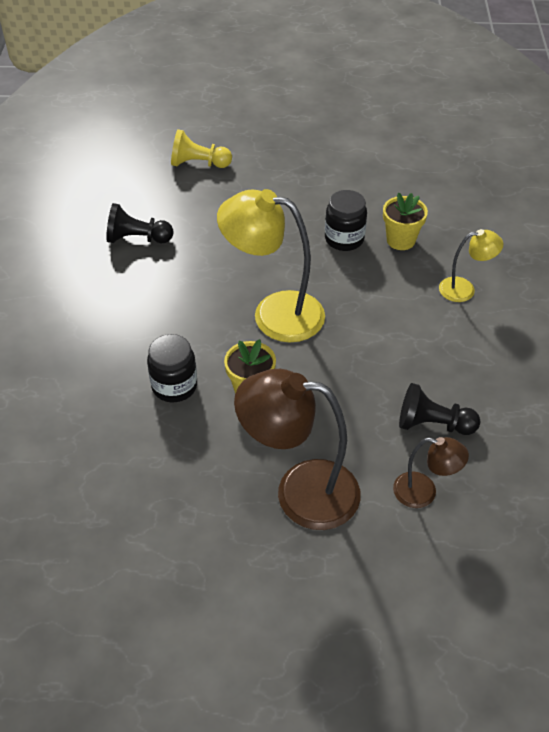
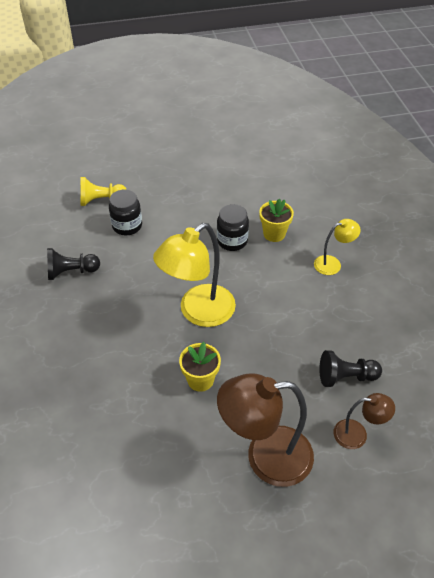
camera: 15 degrees left, 0 degrees up
black jar [147,334,197,402] -> black jar moved to [109,189,142,235]
yellow lamp [217,189,325,342] -> yellow lamp turned 45 degrees counterclockwise [153,223,236,327]

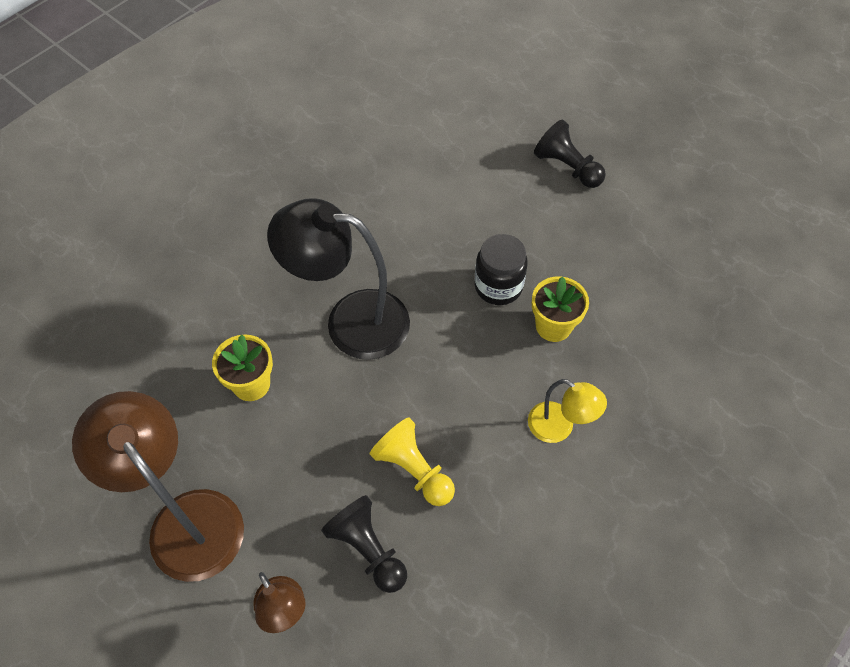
camera: 55 degrees right, 10 degrees up
black pawn [47,248,100,280] -> black pawn moved to [534,120,606,188]
yellow pawn [80,177,127,206] -> yellow pawn moved to [370,417,455,506]
black jar [109,189,142,235] -> none
yellow lamp [153,223,236,327] -> black lamp [267,198,410,360]

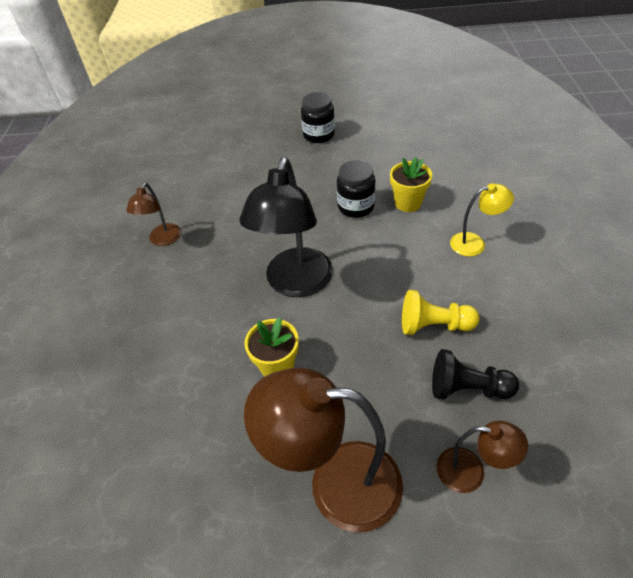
camera: 40 degrees left, 10 degrees down
black lamp [267,198,410,360] -> black lamp turned 45 degrees counterclockwise [239,157,333,297]
black pawn [534,120,606,188] -> black jar [301,92,335,143]
none -> brown lamp [126,183,181,246]

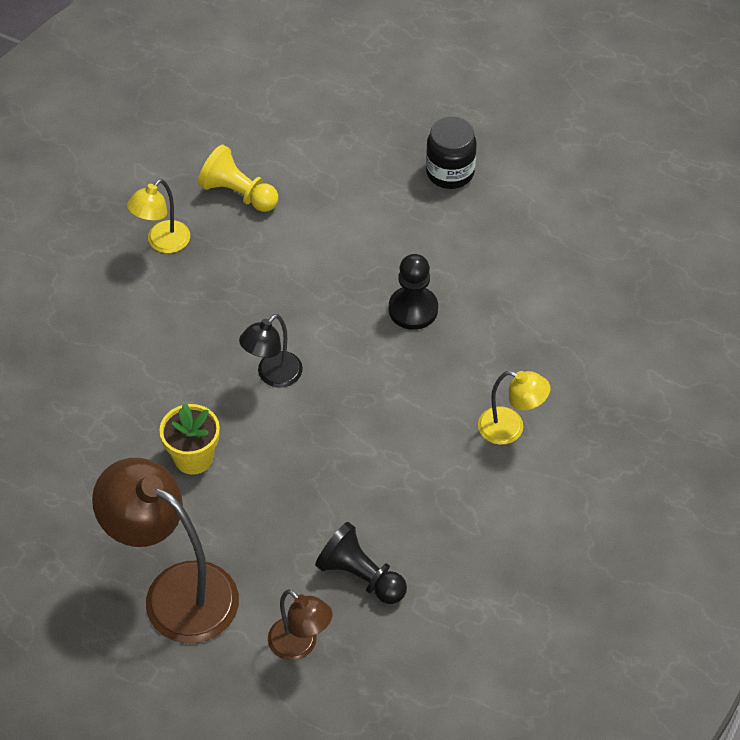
camera: 25 degrees right, 5 degrees up
brown lamp [126,183,181,246] -> yellow lamp [127,179,190,253]
black lamp [239,157,333,297] -> black lamp [239,314,303,388], size x0.52
black jar [337,160,375,218] -> black pawn [389,254,438,330]
yellow flower pot [390,157,432,212] -> none
yellow pawn [402,290,480,335] -> yellow pawn moved to [198,145,278,212]

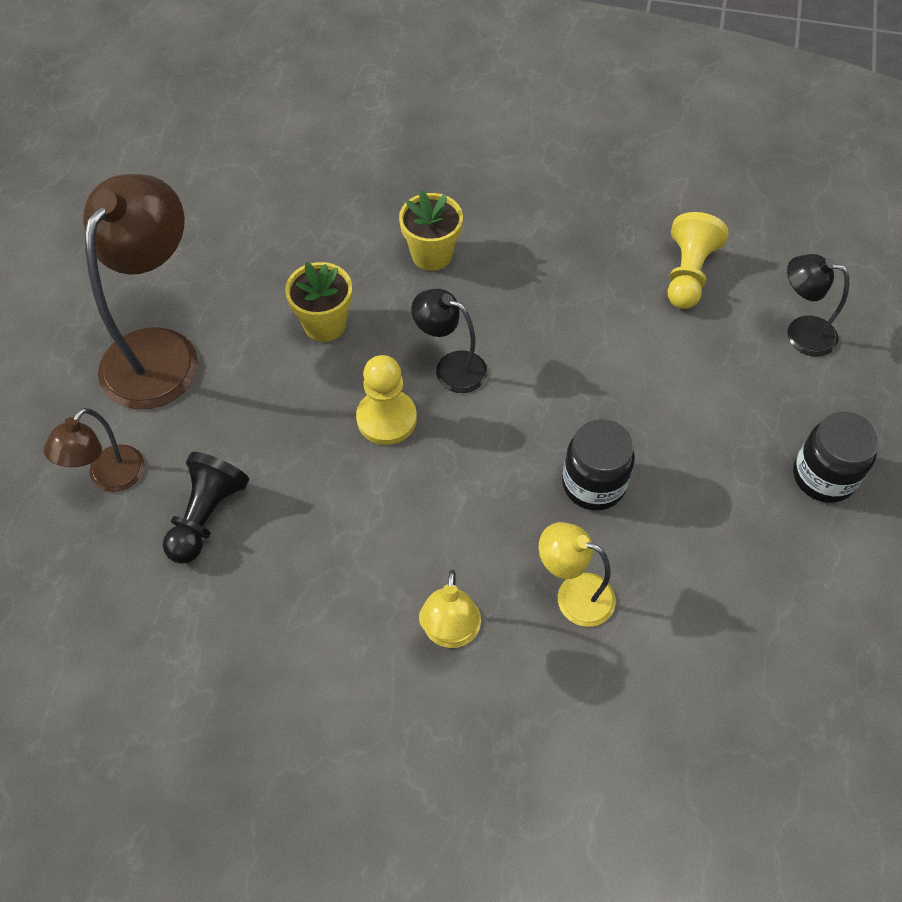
camera: 75 degrees right, 5 degrees up
yellow lamp [127,179,190,253] -> yellow lamp moved to [539,522,616,627]
black pawn [389,254,438,330] -> black jar [562,419,635,511]
none -> yellow pawn [356,355,417,445]
none -> yellow flower pot [399,190,463,271]
none -> black lamp [787,254,849,357]

